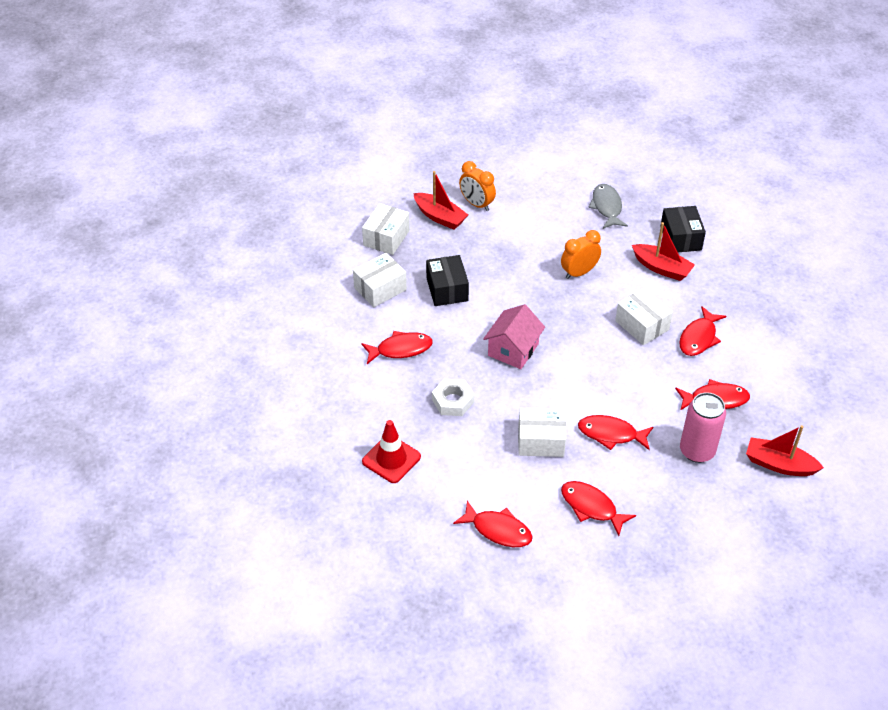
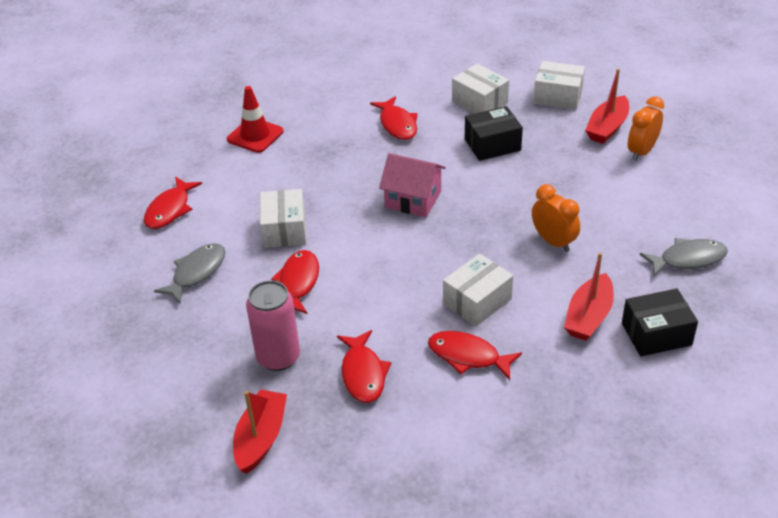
camera: 85 degrees right, 5 degrees down
white nut [432,379,474,416] -> none
red fish [561,481,636,536] -> grey fish [154,243,225,304]

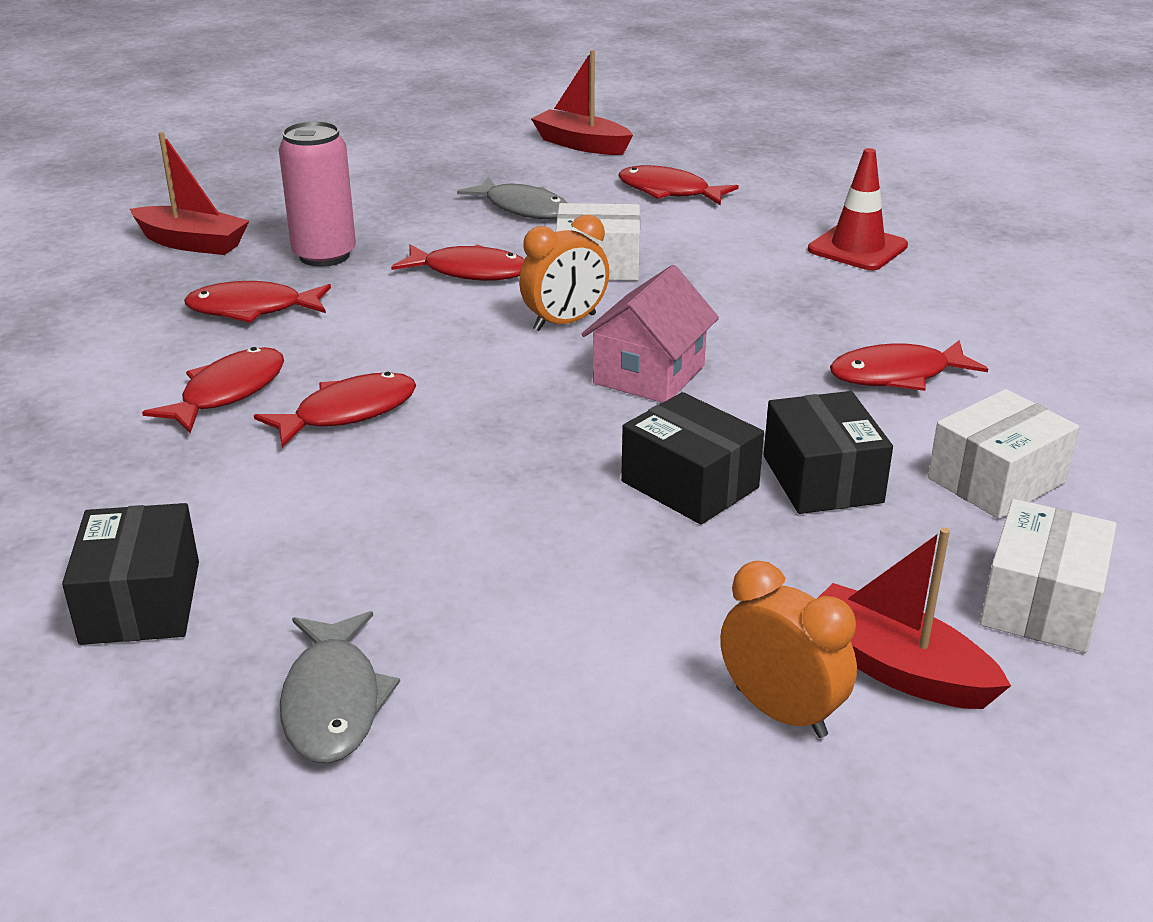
camera: 95 degrees right, 10 degrees down
white box [443,254,513,327] -> red fish [254,372,416,447]
orange clock [532,184,580,252] -> orange clock moved to [519,214,609,331]
red boat [564,252,614,341] -> red boat moved to [531,50,633,155]
none -> black box [621,392,764,524]

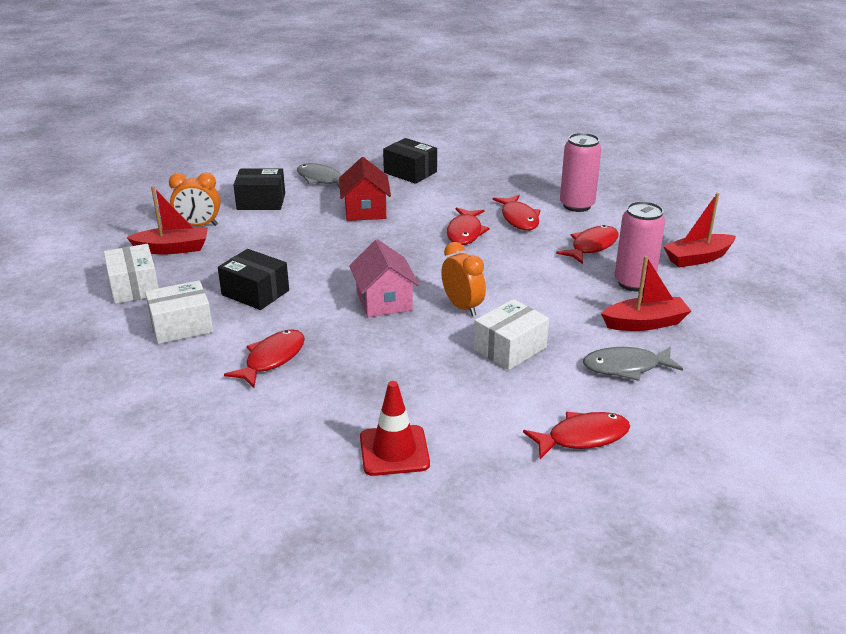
camera: 135 degrees right, 0 degrees up
red fish [391,244,525,281] -> none
orange clock [519,214,609,331] -> orange clock turned 135 degrees clockwise [441,242,486,316]
red boat [531,50,633,155] -> red boat moved to [601,256,691,331]
black box [621,392,764,524] -> black box moved to [234,169,285,210]
white box [928,389,1079,519] -> white box turned 60 degrees clockwise [145,280,213,344]
none -> red house [339,157,391,221]
none -> pink can [560,133,602,212]

